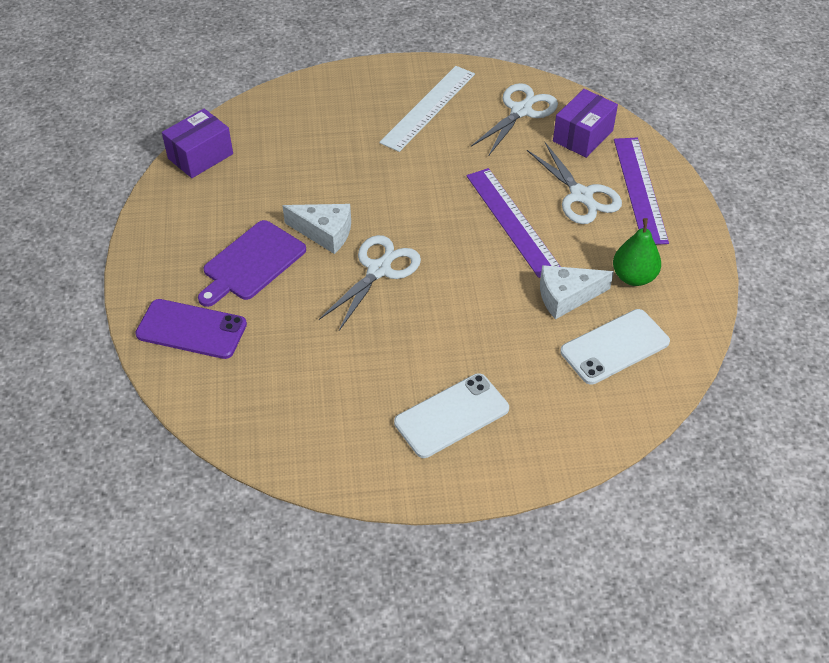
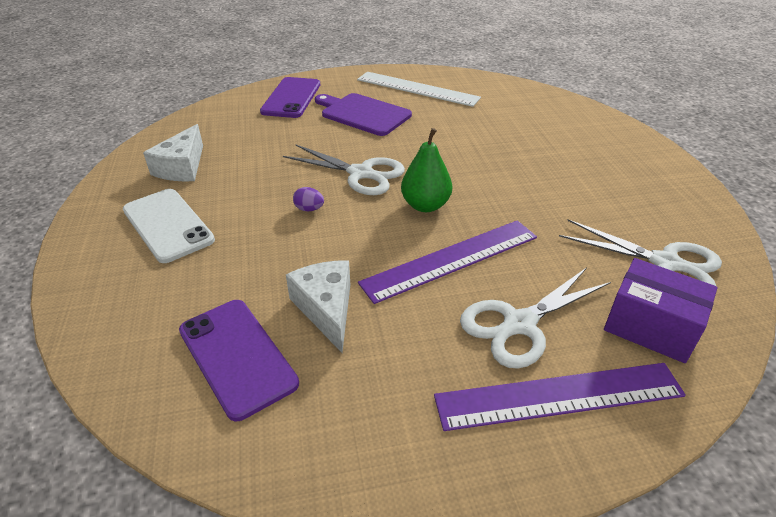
camera: 85 degrees right, 10 degrees down
purple box [162,109,233,178] -> none
white cheese [282,204,351,254] -> white cheese moved to [143,124,203,182]
white ruler [379,66,475,152] -> white ruler moved to [357,72,481,107]
white phone [560,309,670,385] -> purple phone [179,300,299,421]
green pear [613,218,661,286] -> green pear moved to [401,128,452,212]
none -> purple egg [293,187,324,211]

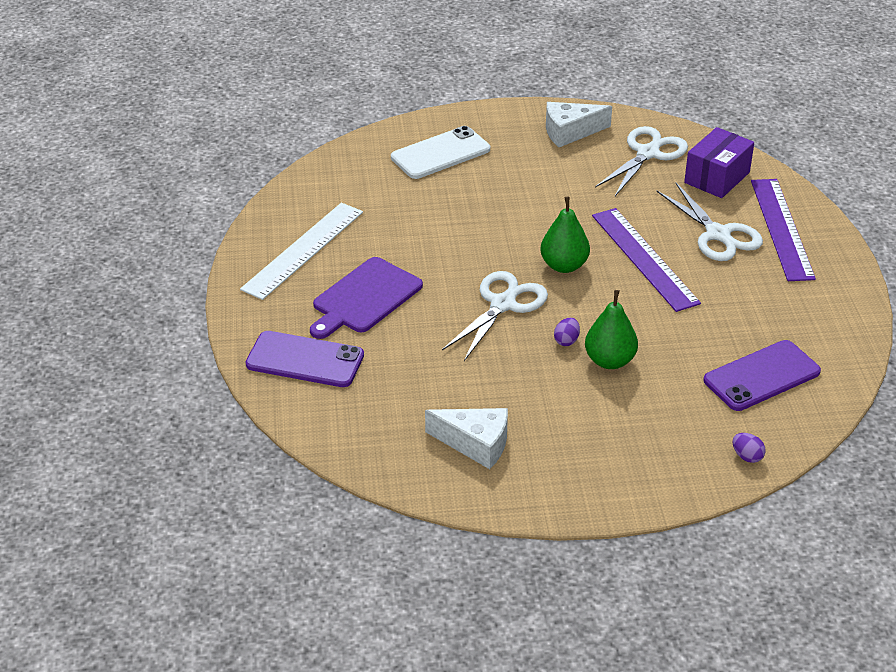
camera: 85 degrees left, 0 degrees up
white phone [123,189,215,263] -> white phone moved to [391,126,490,179]
white cheese [286,260,350,353] -> white cheese moved to [546,102,612,147]
none -> green pear [585,290,638,369]
none -> purple egg [733,433,766,463]

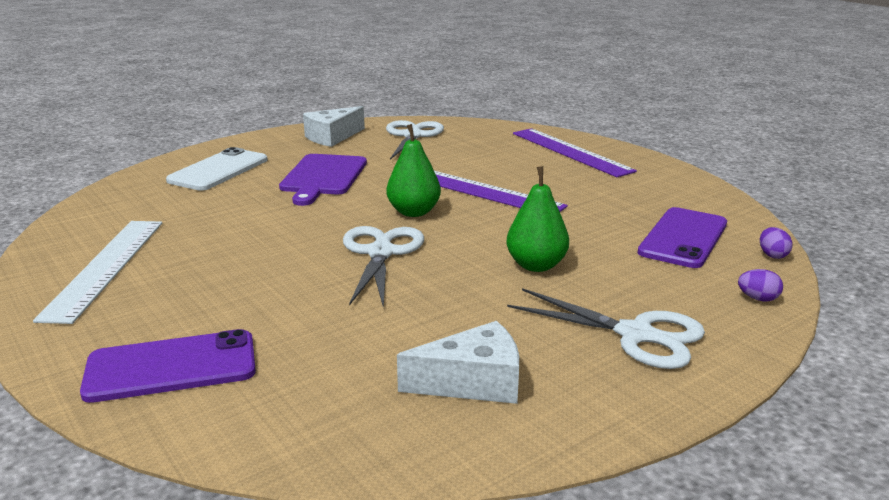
camera: 30 degrees left, 15 degrees down
purple cutting board [310,257,423,339] -> purple cutting board moved to [279,154,367,206]
purple egg [554,318,580,346] -> purple egg moved to [760,227,792,259]
white scissors [656,182,763,261] -> white scissors moved to [507,288,705,369]
purple box [684,127,754,198] -> none

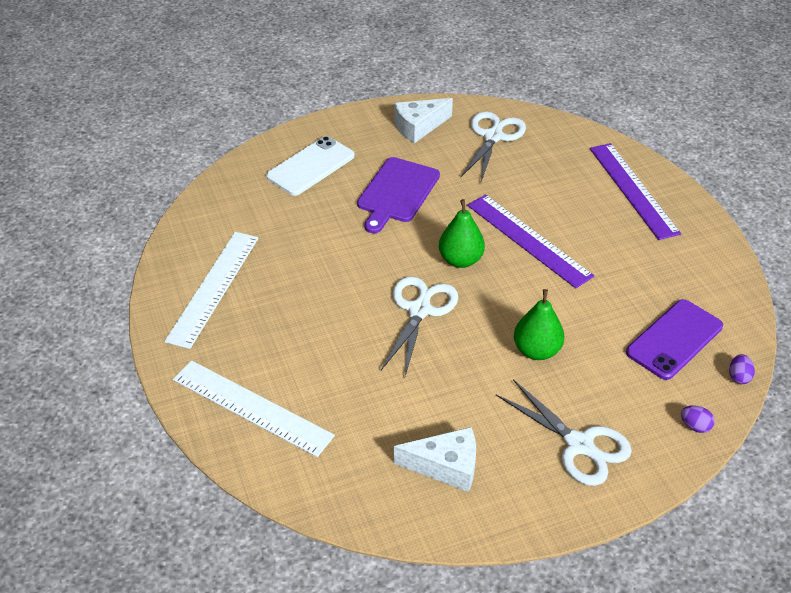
camera: 15 degrees right, 20 degrees up
purple phone [80,329,256,403] -> white ruler [173,360,335,457]

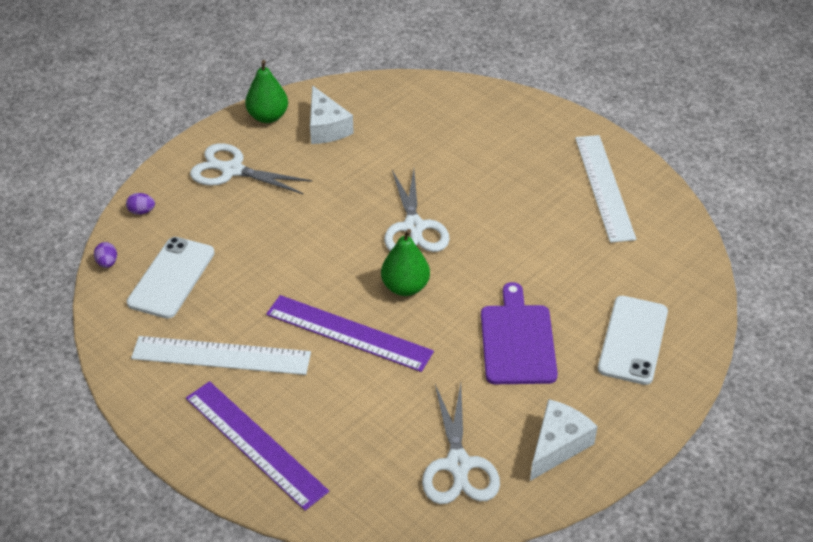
camera: 155 degrees right, 0 degrees up
white ruler [173,360,335,457] -> white ruler moved to [131,336,311,375]
white cheese [394,427,476,492] -> white cheese turned 90 degrees counterclockwise [310,85,354,144]
green pear [514,289,565,360] -> green pear moved to [245,60,288,123]
purple phone [626,299,723,380] -> white phone [127,237,215,319]

